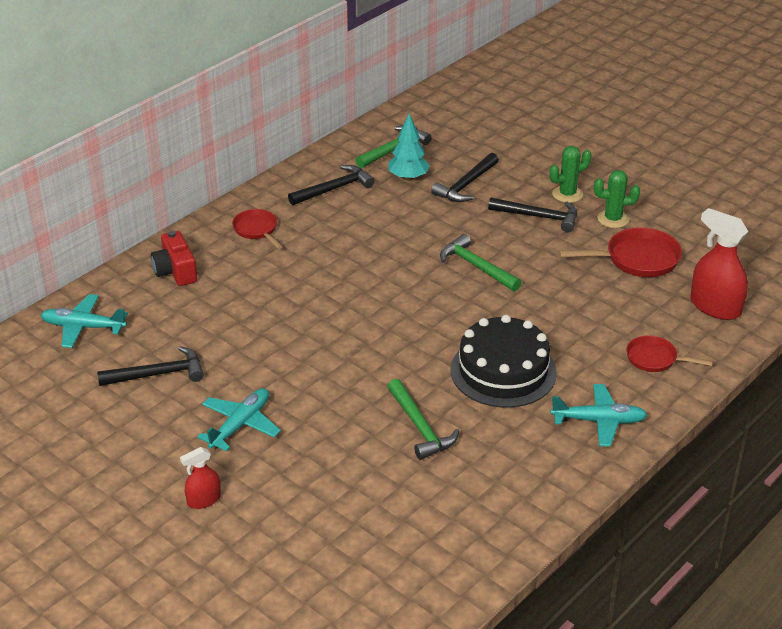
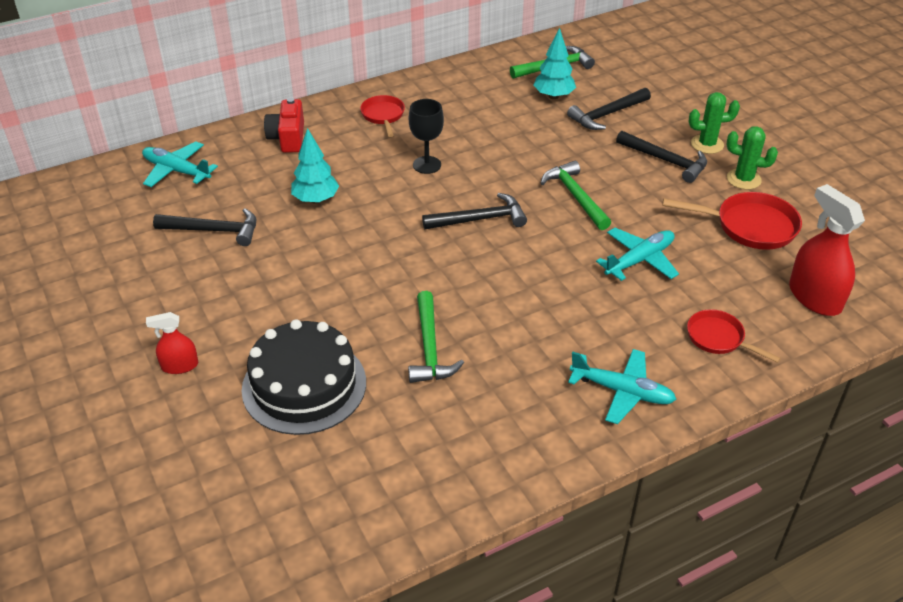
camera: 20 degrees right, 5 degrees up
turquoise plane [197,388,281,451] -> turquoise plane moved to [596,228,679,281]
black hammer [288,165,375,205] -> black hammer moved to [422,193,527,229]
black cake [450,315,557,408] -> black cake moved to [242,319,366,435]
none -> turquoise tree [291,128,339,204]
none -> black goblet [409,99,444,174]

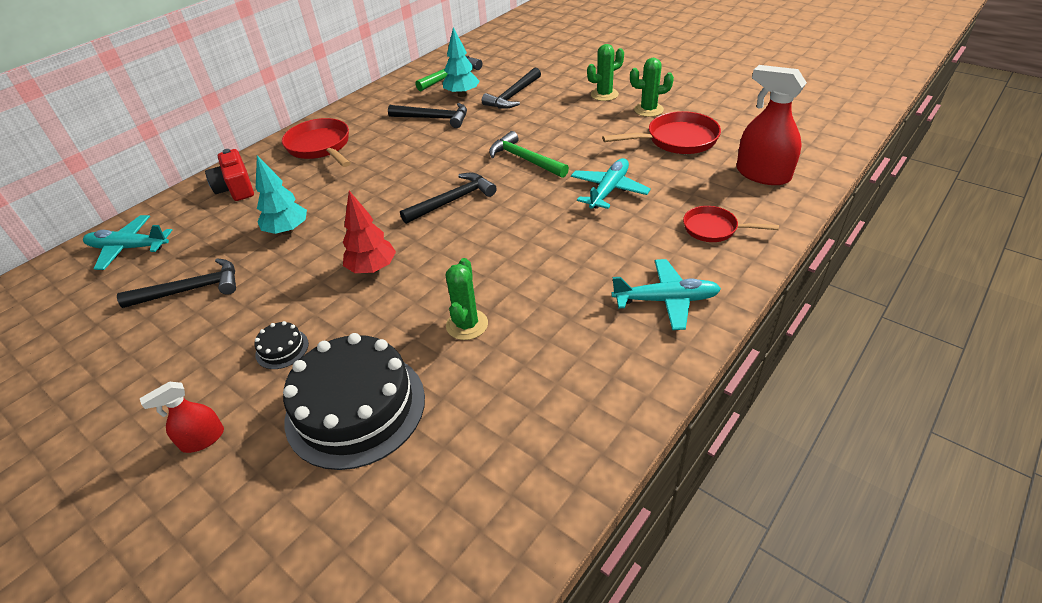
camera: 20 degrees left, 0 degrees up
red pan [360,95,405,137] -> red pan [282,118,351,167], size x1.58
green hammer [408,291,464,383] -> green cactus [446,258,488,340]
black goblet [409,99,444,174] -> none
black hammer [616,130,707,183] -> black hammer moved to [388,103,467,128]
none -> black cake [254,321,309,369]
none -> red tree [343,191,396,273]

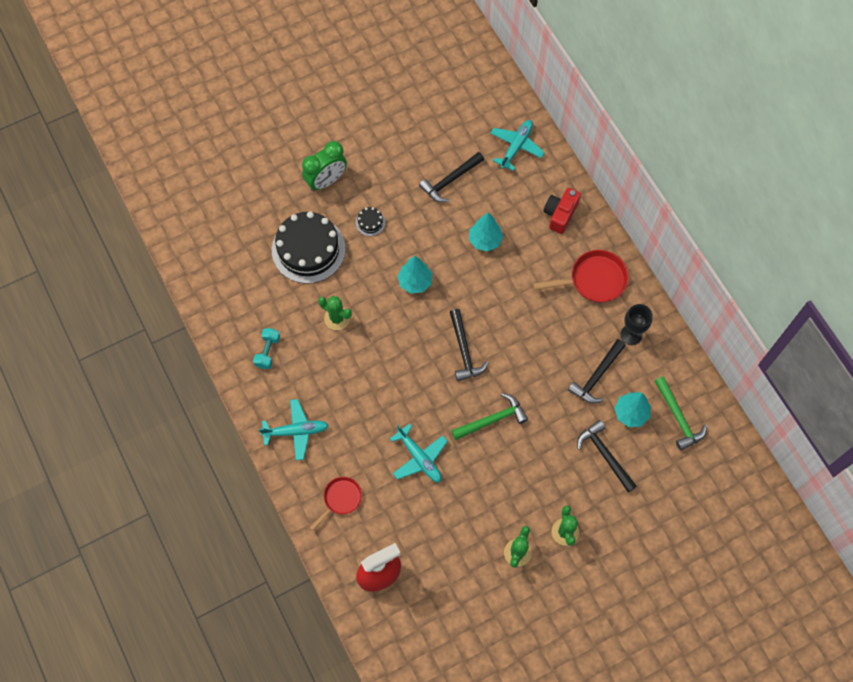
camera: 110 degrees right, 25 degrees up
black hammer [117,258,236,308] -> black hammer turned 45 degrees clockwise [419,152,484,202]
red spray bottle [140,382,224,453] -> green clock [302,141,347,191]
red camera [205,149,254,201] -> red camera turned 60 degrees counterclockwise [543,188,581,234]
red tree [343,191,396,273] -> turquoise tree [397,256,432,294]
red pan [602,111,721,154] -> none
turquoise plane [611,259,721,330] -> turquoise plane turned 120 degrees counterclockwise [259,399,329,461]
none -> turquoise dumbbell [253,328,280,369]
none -> black goblet [620,304,653,345]

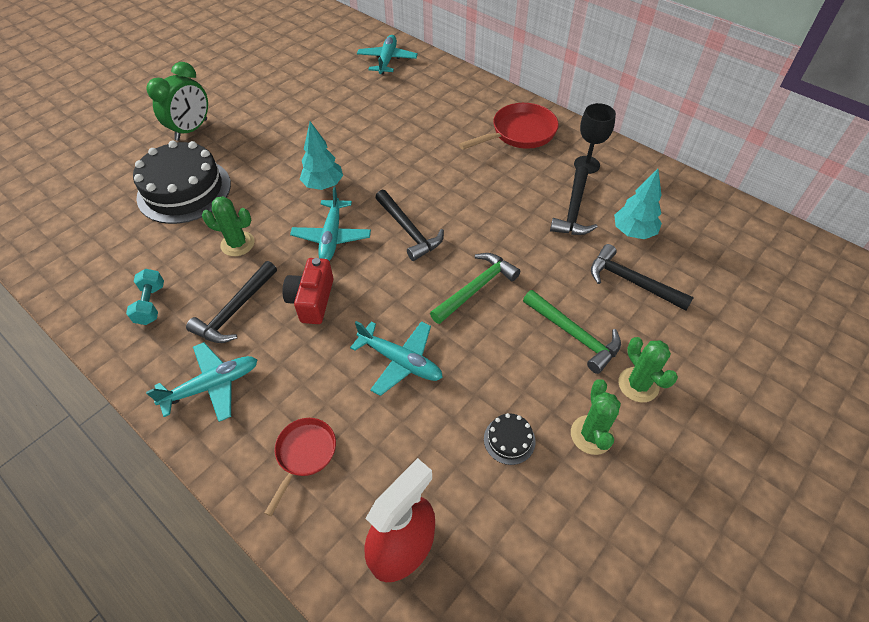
camera: 20 degrees left, 15 degrees down
black cake [355,207,386,236] -> black cake moved to [484,413,535,465]
black hammer [419,152,484,202] -> black hammer moved to [186,261,277,343]
turquoise tree [469,213,503,252] -> none
red camera [543,188,581,234] -> red camera moved to [282,258,334,324]
green hammer [655,376,707,451] -> green hammer moved to [523,290,621,374]
none -> turquoise plane [290,186,371,261]

